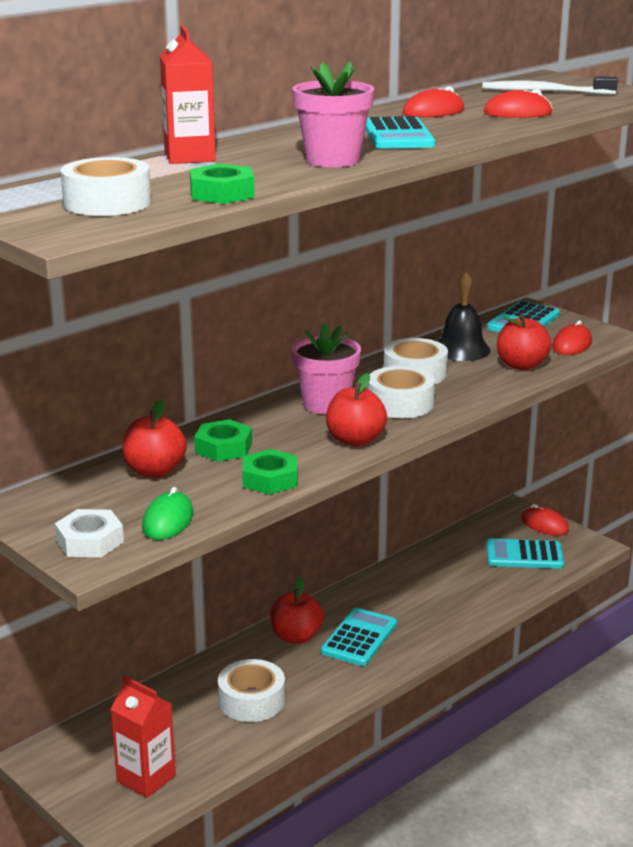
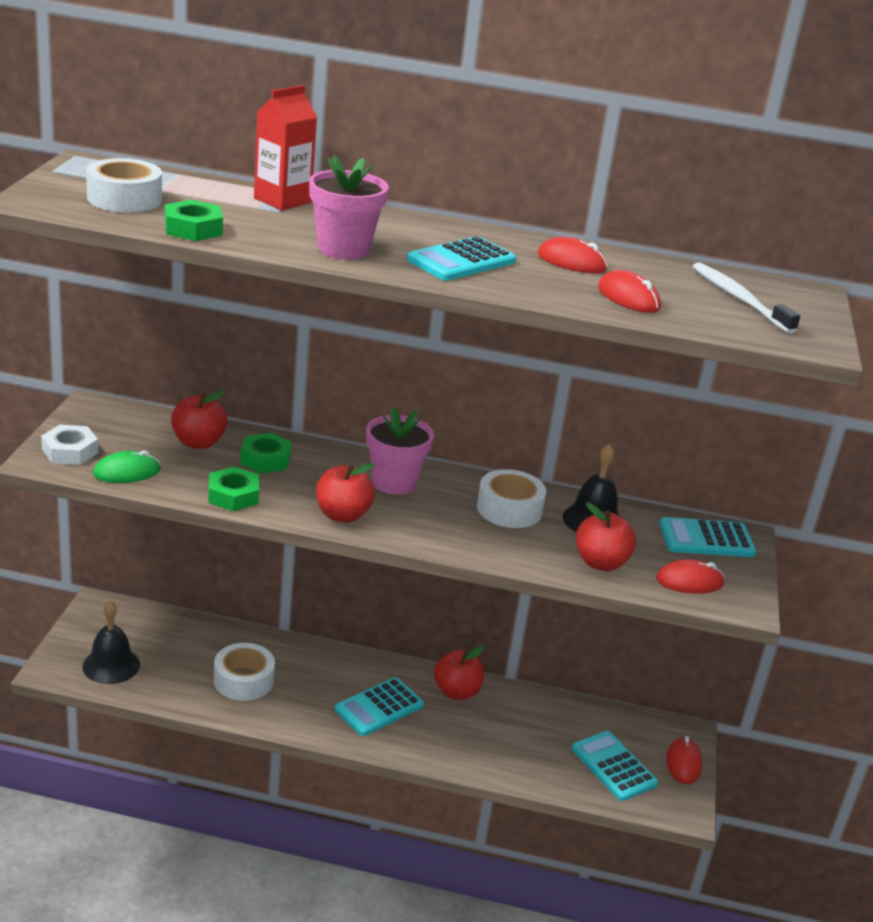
camera: 50 degrees right, 5 degrees up
red carton [111,676,176,798] -> black bell [82,601,140,684]
red apple [270,577,324,644] -> red apple moved to [434,646,484,700]
turquoise calculator [321,608,397,666] -> turquoise calculator turned 150 degrees clockwise [335,677,424,736]
white tape [367,366,435,418] -> none

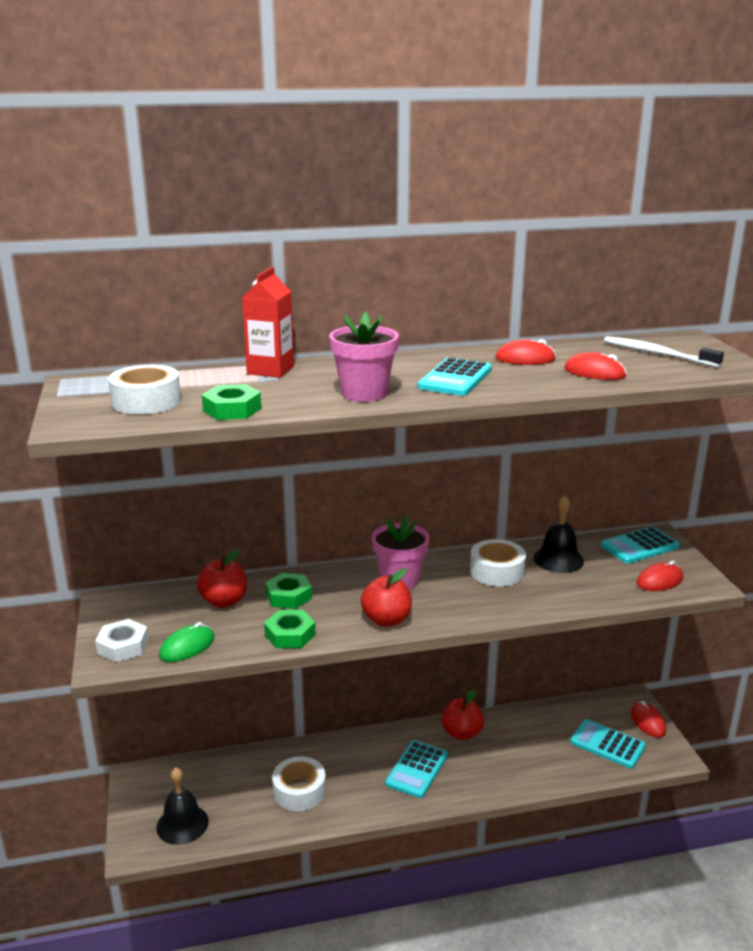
camera: 20 degrees left, 5 degrees down
red apple [576,502,636,571] -> none

